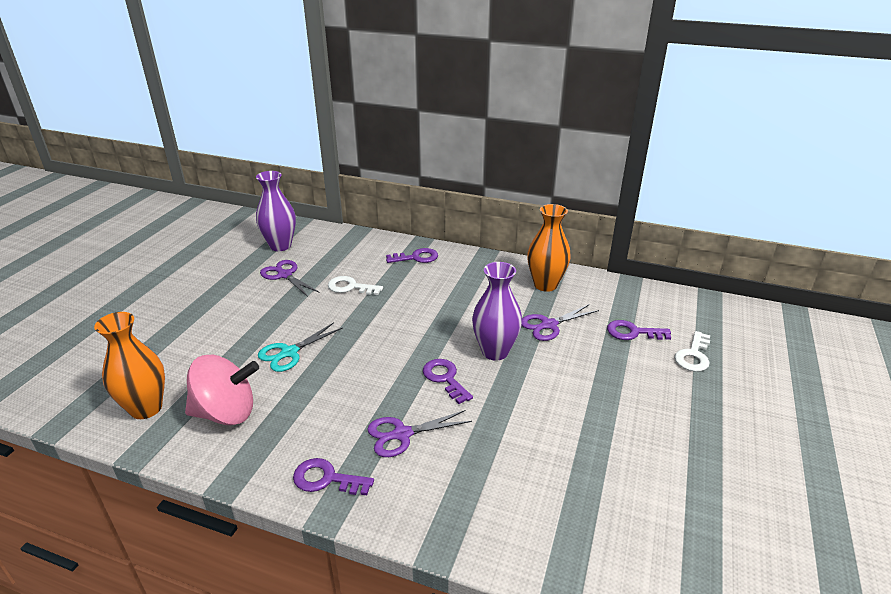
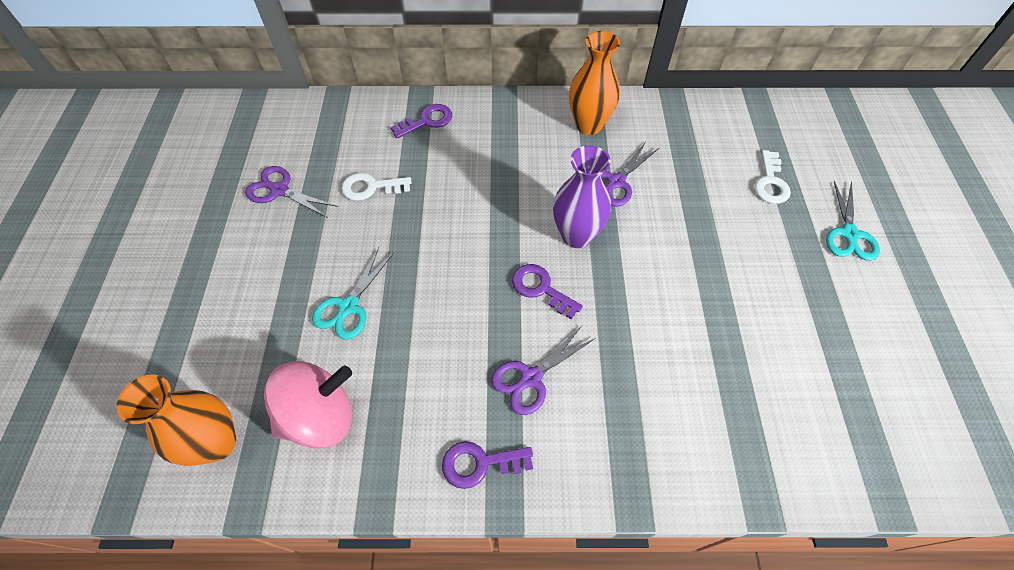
camera: 20 degrees left, 25 degrees up
purple vase [256,171,296,251] -> none
purple key [607,320,671,340] -> none
none -> turquoise scissors [826,181,880,261]

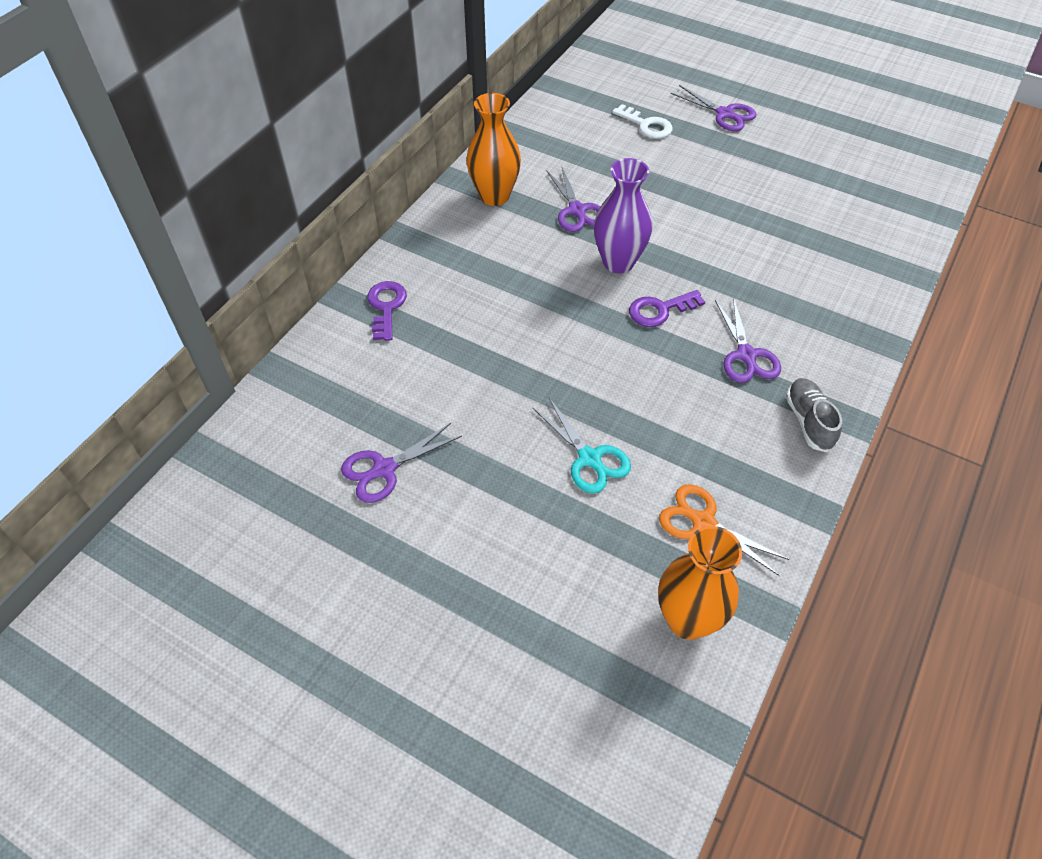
camera: 60 degrees left, 5 degrees down
pink spinning top [264,361,352,449] -> orange scissors [659,484,789,576]
white key [341,173,412,201] -> none
purple key [442,441,533,489] -> grey shoe [786,378,842,452]
turquoise scissors [826,181,880,261] -> purple scissors [670,85,757,131]

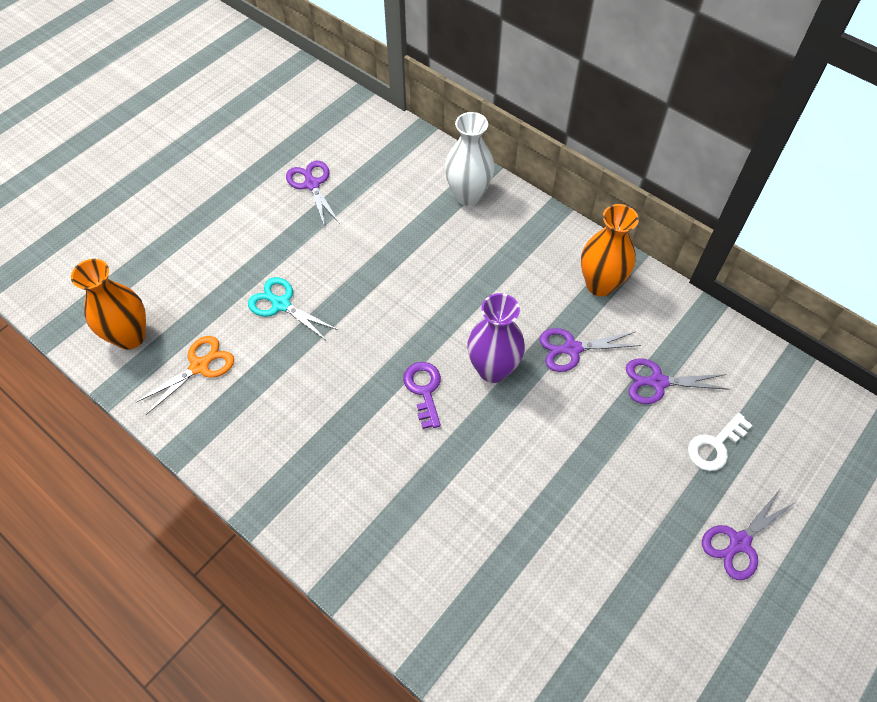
camera: 100 degrees right, 5 degrees up
purple key [367,281,407,341] -> white vase [445,112,494,206]
turquoise scissors [532,398,631,494] -> turquoise scissors turned 60 degrees clockwise [248,277,338,341]
purple scissors [715,297,781,383] -> purple scissors moved to [626,358,730,404]
grey shoe [786,378,842,452] -> none

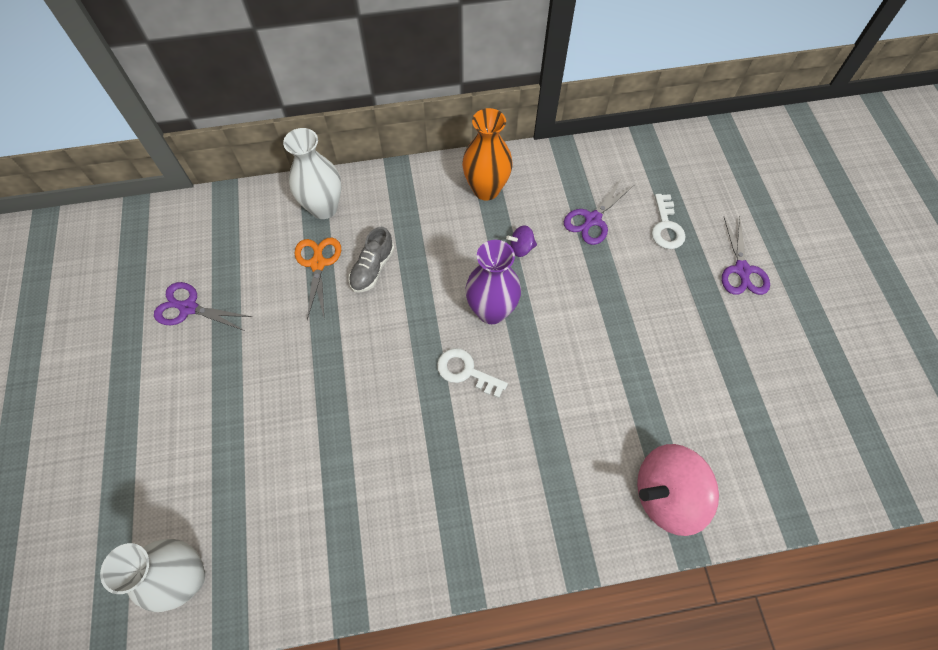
camera: 50 degrees left, 5 degrees up
orange vase [71,259,146,350] -> white vase [100,539,205,612]
orange scissors [135,336,234,415] -> orange scissors moved to [294,238,341,320]
turquoise scissors [248,277,338,341] -> none
purple key [403,362,441,429] -> white key [437,348,508,398]
purple scissors [539,328,641,372] -> purple spinning top [506,225,537,257]
none -> grey shoe [349,227,394,293]
none -> pink spinning top [637,444,719,536]

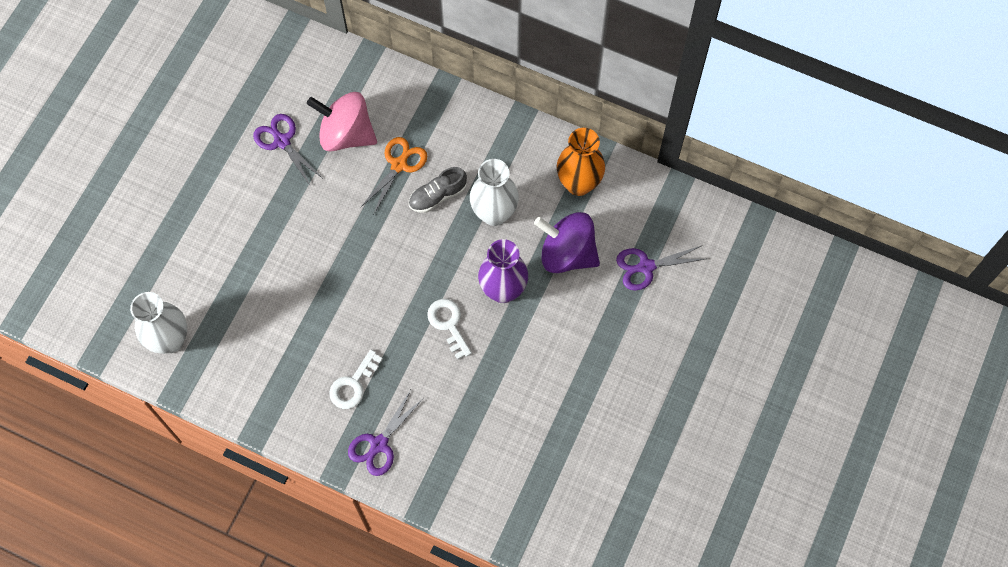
camera: 35 degrees right, 5 degrees up
white vase [283,128,342,219] -> white vase moved to [470,159,519,226]
purple spinning top [506,225,537,257] -> purple spinning top [534,212,600,273], size x2.25
pink spinning top [637,444,719,536] -> pink spinning top moved to [307,92,377,152]
white key [652,194,686,249] -> white key moved to [329,349,383,409]
purple scissors [722,217,770,295] -> purple scissors moved to [348,390,423,476]

